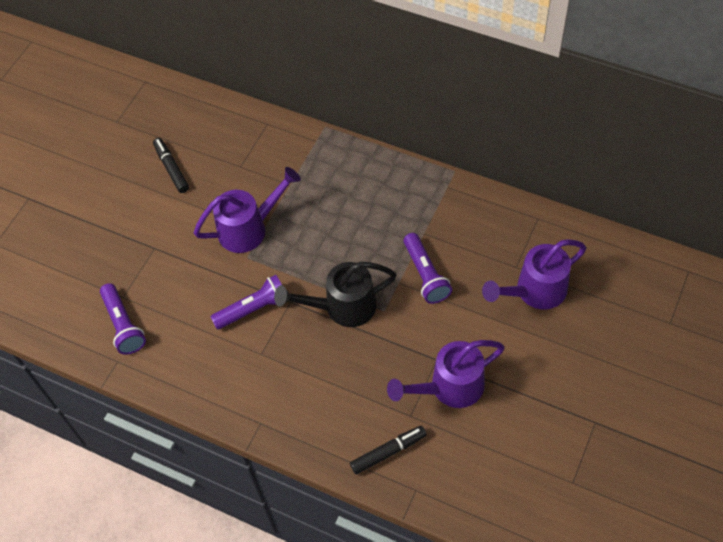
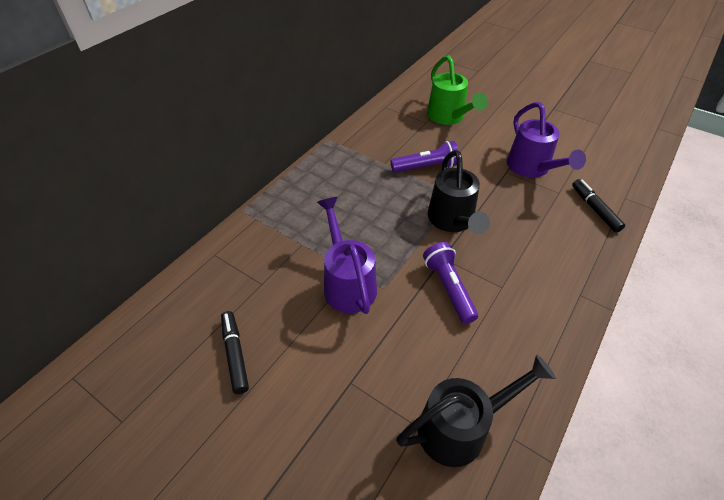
camera: 85 degrees left, 10 degrees down
purple flashlight [100,283,146,355] -> black watering can [396,354,556,467]
black marker [153,138,189,193] -> black marker turned 90 degrees clockwise [221,311,249,394]
purple watering can [482,239,586,309] -> green watering can [427,55,488,125]

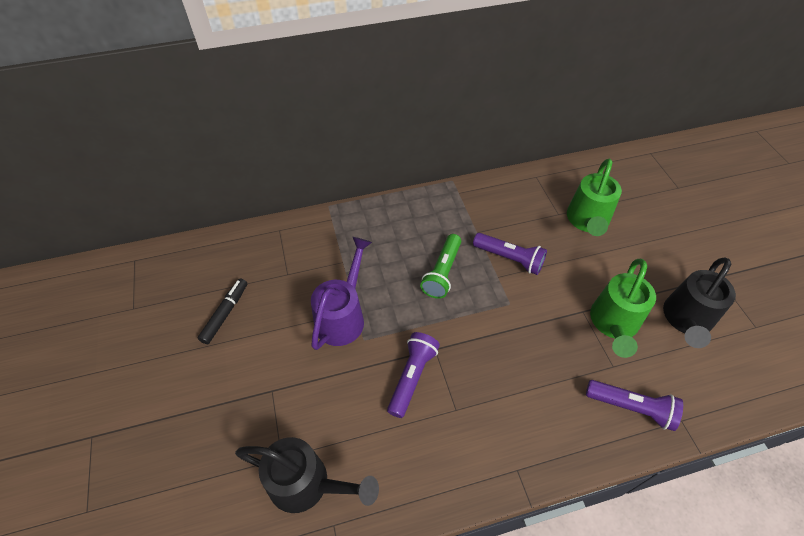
camera: 40 degrees right, 5 degrees up
black watering can [427,150,490,234] -> black watering can moved to [663,257,736,348]
purple watering can [507,102,586,178] -> green watering can [590,259,656,358]
black marker [572,179,625,232] -> purple flashlight [586,380,683,431]
none -> green flashlight [420,234,461,299]

